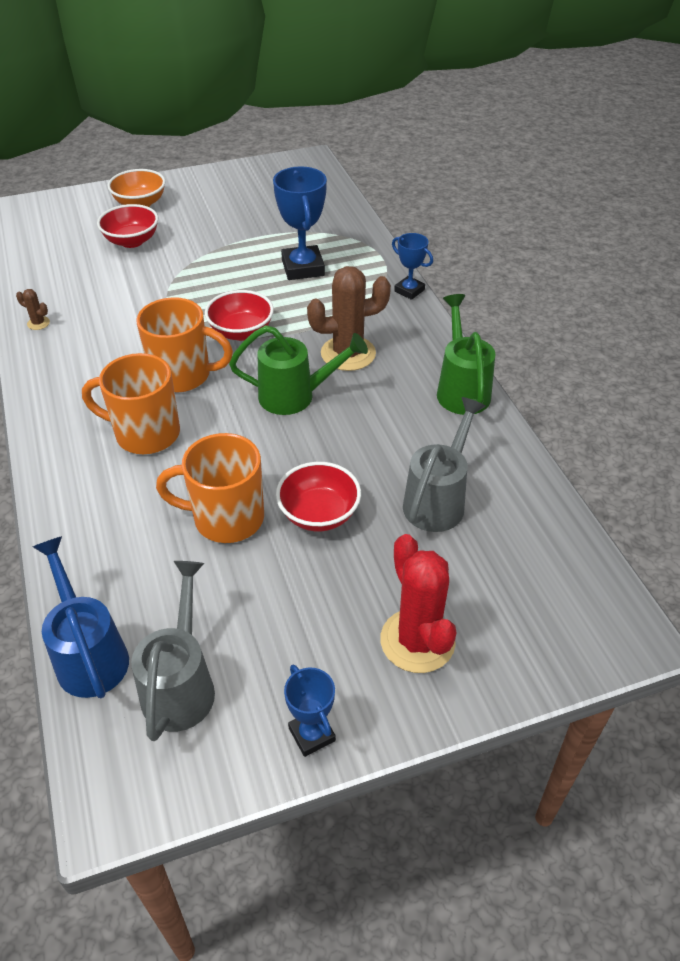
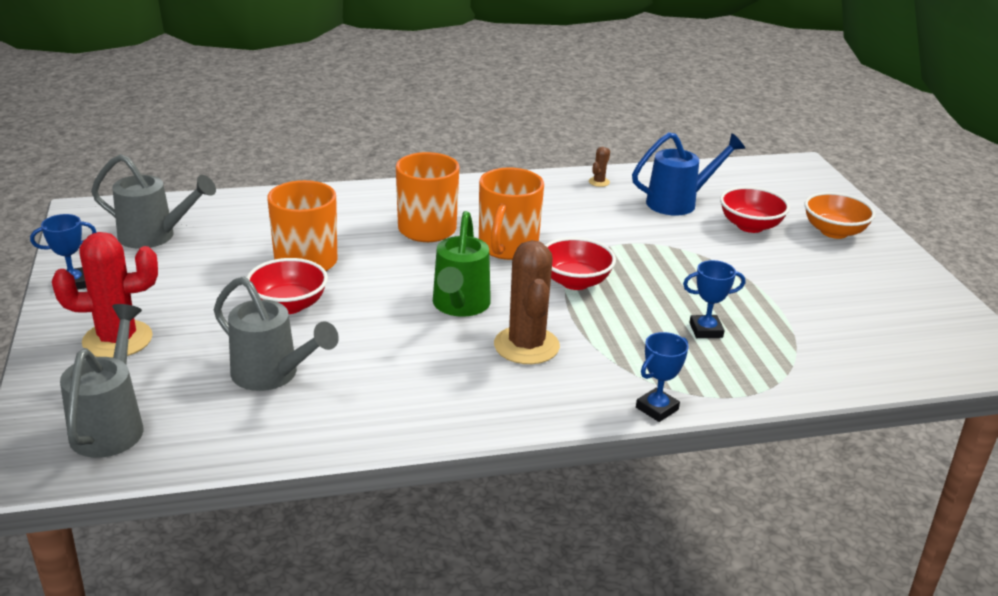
camera: 95 degrees right, 15 degrees down
blue watering can [33,536,129,698] -> blue watering can moved to [632,132,745,216]
blue trophy [273,166,327,280] -> blue trophy [683,260,745,338], size x0.58
green watering can [437,294,495,415] -> none
none -> grey watering can [60,304,143,458]

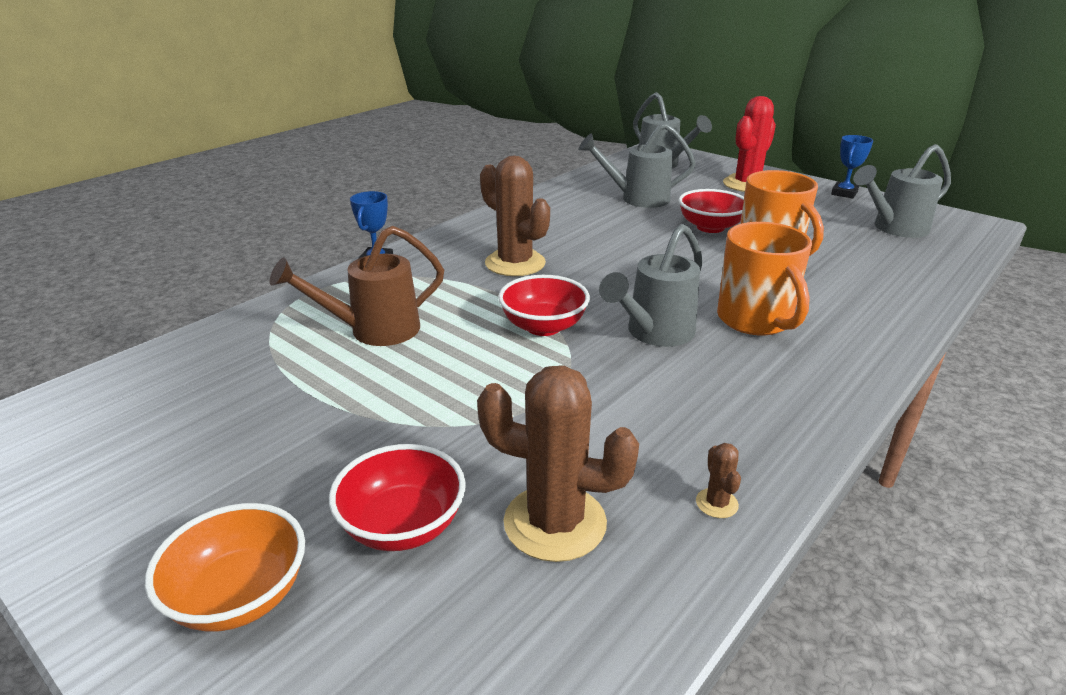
camera: 145 degrees right, 0 degrees up
green watering can [433,211,491,317] -> none
orange mug [479,168,544,260] -> grey watering can [599,224,703,347]
blue watering can [632,132,745,216] -> brown cactus [477,365,639,562]
blue trophy [683,260,745,338] -> brown watering can [270,226,444,346]

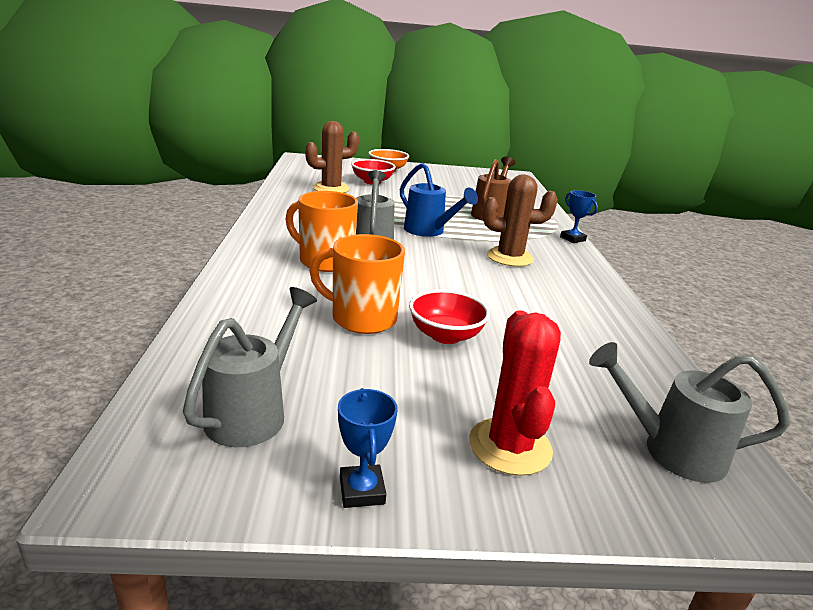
camera: 135 degrees right, 5 degrees down
red bowl [498,275,590,336] -> blue watering can [400,163,478,237]
grey watering can [579,123,696,208] -> none
brown cactus [696,443,741,518] -> none

